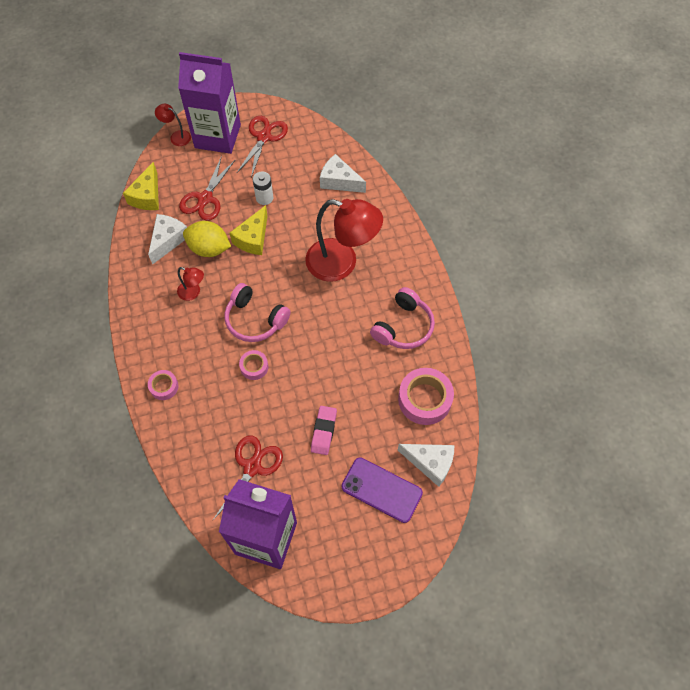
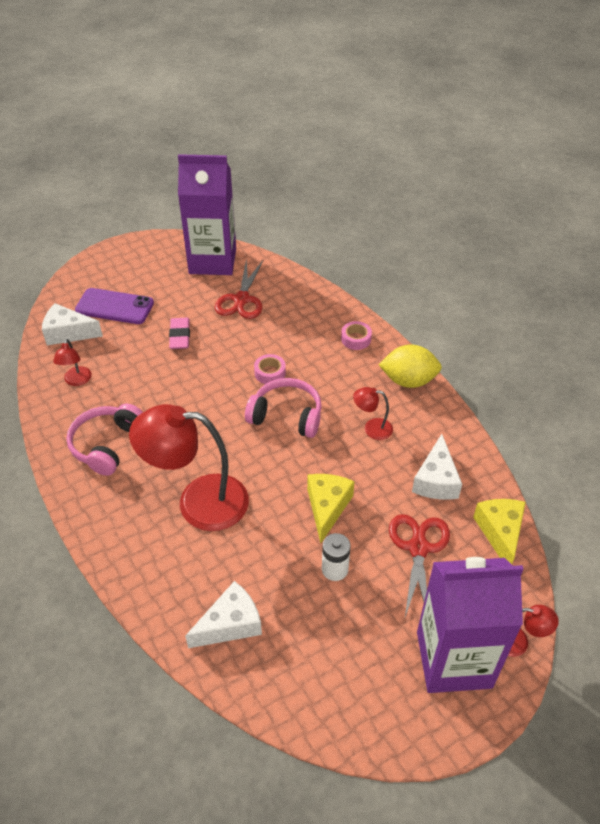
camera: 165 degrees right, 15 degrees down
yellow lemon [183,221,231,257] -> yellow lemon moved to [379,344,442,388]
red scissors [237,116,288,178] -> none
white cheese [320,154,366,193] -> white cheese turned 45 degrees counterclockwise [185,581,262,648]
pink tape [398,368,454,425] -> red lamp [53,339,92,386]

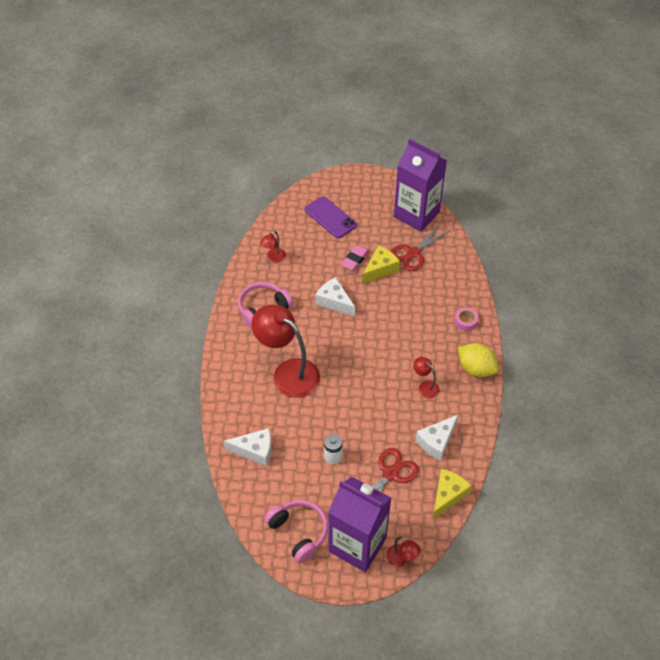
camera: 35 degrees right, 5 degrees up
white cheese [42,303,103,345] -> white cheese moved to [316,277,355,317]
pink headphones [245,378,322,438] -> pink headphones moved to [264,500,328,563]
pink tape [254,354,286,384] -> none
yellow cheese [307,474,355,543] -> yellow cheese moved to [362,245,400,284]

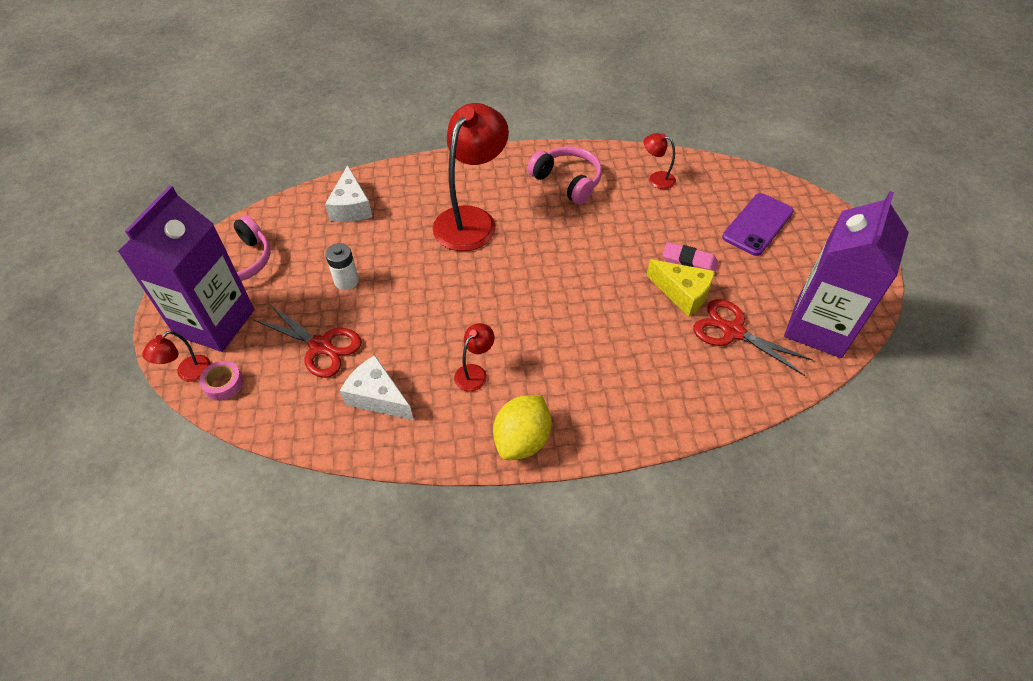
camera: 80 degrees right, 0 degrees up
white cheese [316,277,355,317] -> none
yellow cheese [432,469,472,520] -> none
pink tape [454,307,479,331] -> pink tape moved to [199,361,243,401]

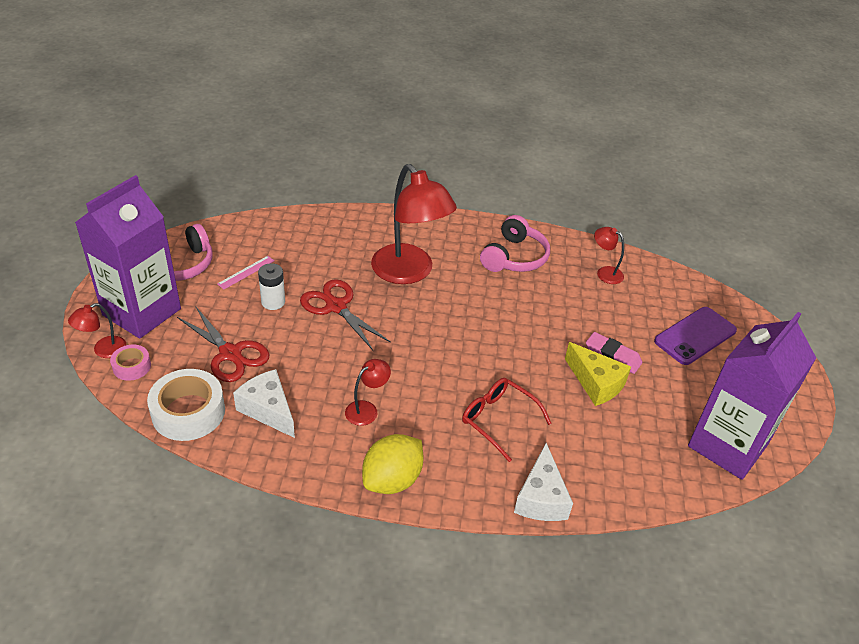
camera: 10 degrees right, 10 degrees down
white cheese [325,165,372,222] -> white cheese moved to [514,443,573,521]
red lamp [433,103,509,251] -> red lamp turned 105 degrees clockwise [371,164,457,284]
pink headphones [528,146,602,205] -> pink headphones turned 60 degrees clockwise [480,215,550,272]
red scissors [693,299,813,376] -> red scissors moved to [300,279,391,350]
none -> white tape [147,369,225,441]
none -> pink ruler [217,256,274,289]
none -> red glasses [462,378,552,462]

